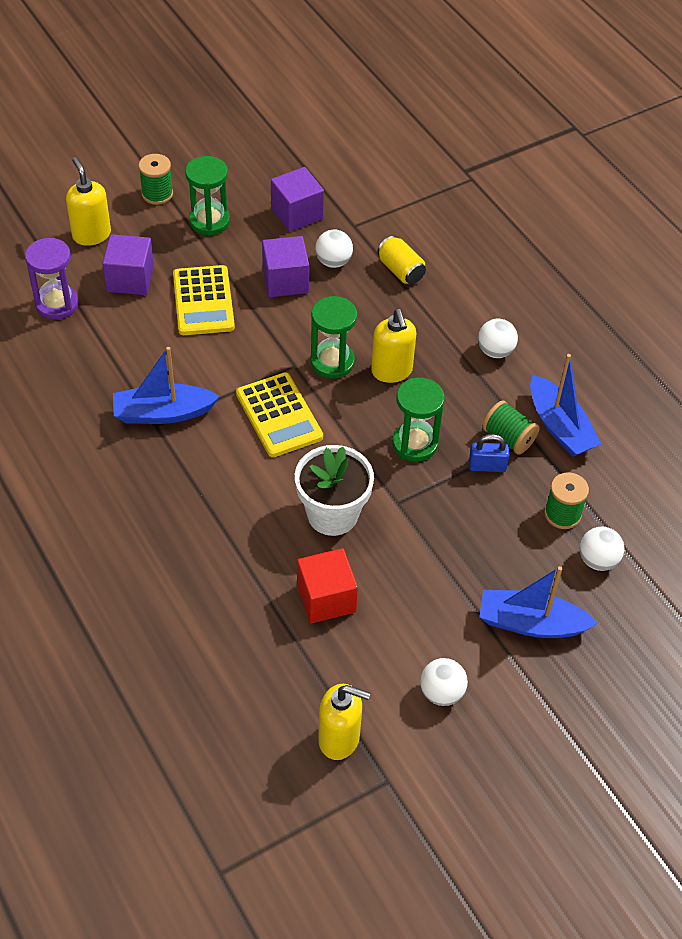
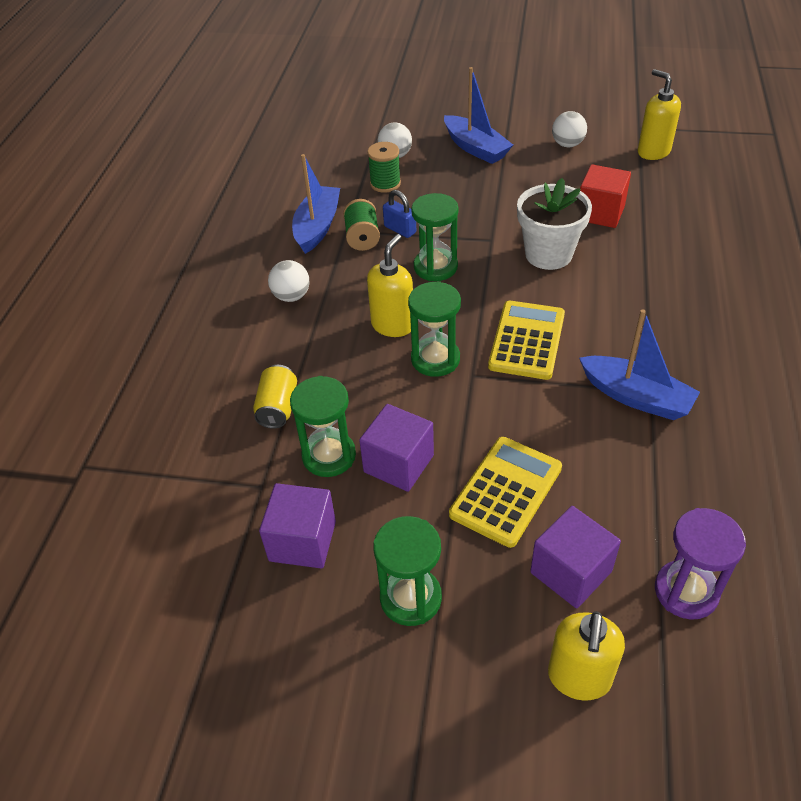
camera: 135 degrees left, 5 degrees down
green spool [139,154,173,205] -> none
white ball [315,230,353,268] -> green hourglass [290,376,356,477]

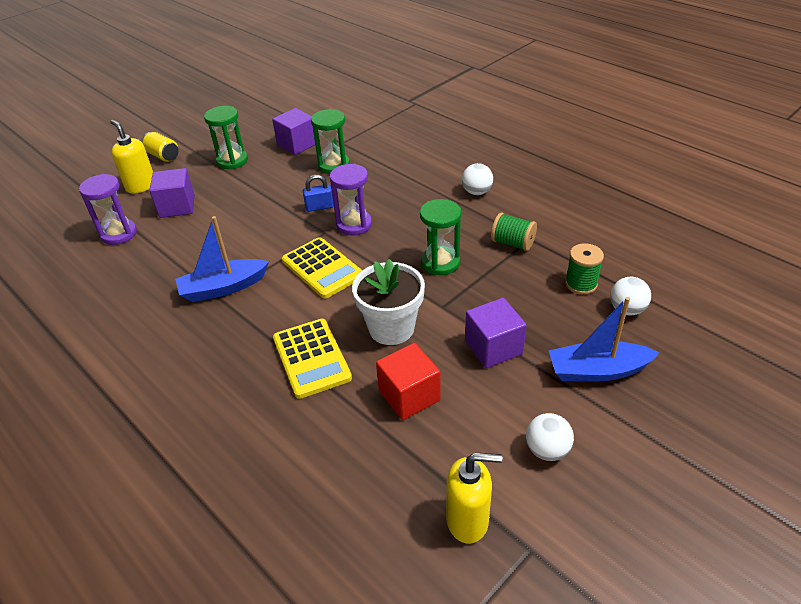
camera: 125 degrees right, 5 degrees down
yellow can [253,365,297,429] -> yellow can moved to [141,132,179,162]
blue boat [292,154,340,254] -> none
purple cube [359,404,434,492] -> purple cube moved to [465,298,527,368]
yellow soap dispenser [367,234,413,337] -> none
blue padlock [383,190,416,238] -> blue padlock moved to [303,175,334,212]
green hourglass [408,281,461,377] -> purple hourglass [330,164,372,235]
yellow calculator [449,437,562,548] -> yellow calculator moved to [273,319,352,399]

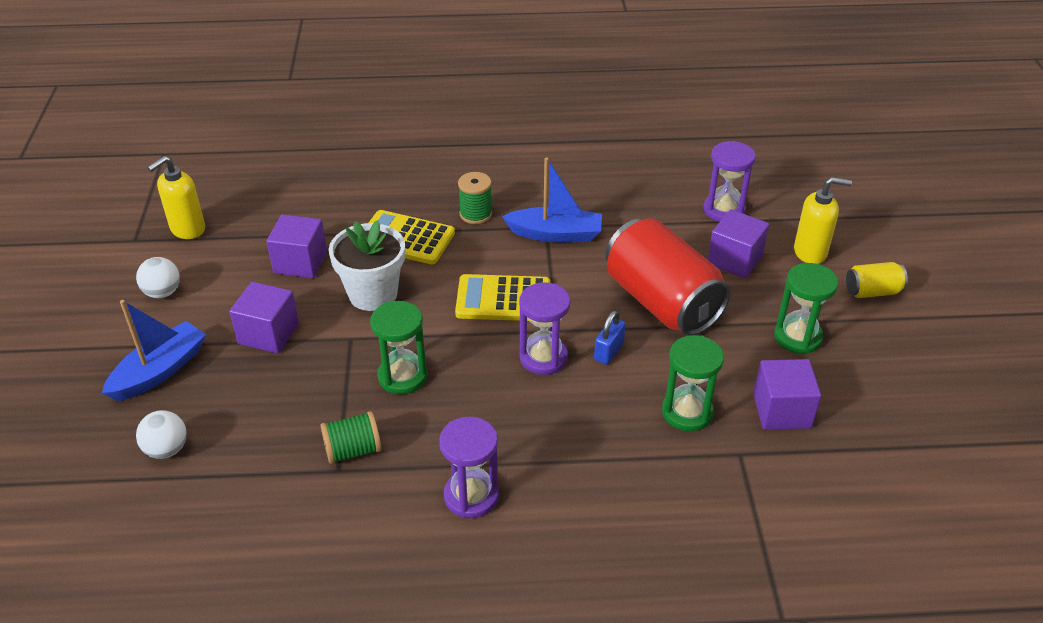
camera: 130 degrees right, 0 degrees up
blue boat [175,216,269,302] -> blue boat turned 75 degrees clockwise [502,157,602,242]
red cube [376,343,440,420] -> purple cube [267,214,327,278]
white ball [462,163,493,195] -> purple hourglass [439,417,499,518]
green spool [565,243,604,295] -> green spool moved to [458,172,492,224]
none -> red can [605,218,731,336]

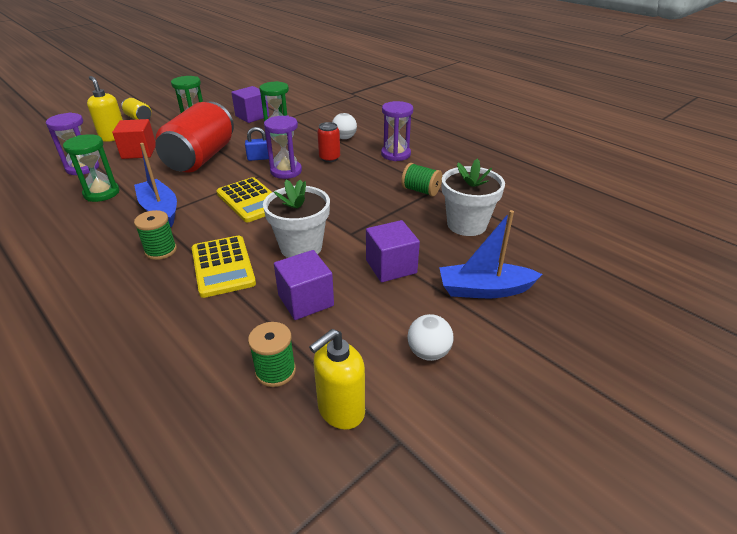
camera: 130 degrees left, 5 degrees down
white ball [136,410,187,459] -> white ball moved to [332,113,357,139]
yellow soap dispenser [147,156,205,239] -> yellow soap dispenser turned 135 degrees clockwise [309,329,365,430]
green hourglass [370,301,427,394] -> green hourglass moved to [63,134,119,202]
purple cube [708,209,769,278] -> red cube [112,119,156,159]
none -> green spool [248,322,296,387]
none -> red can [317,122,340,162]
none -> white flower pot [442,158,505,236]

